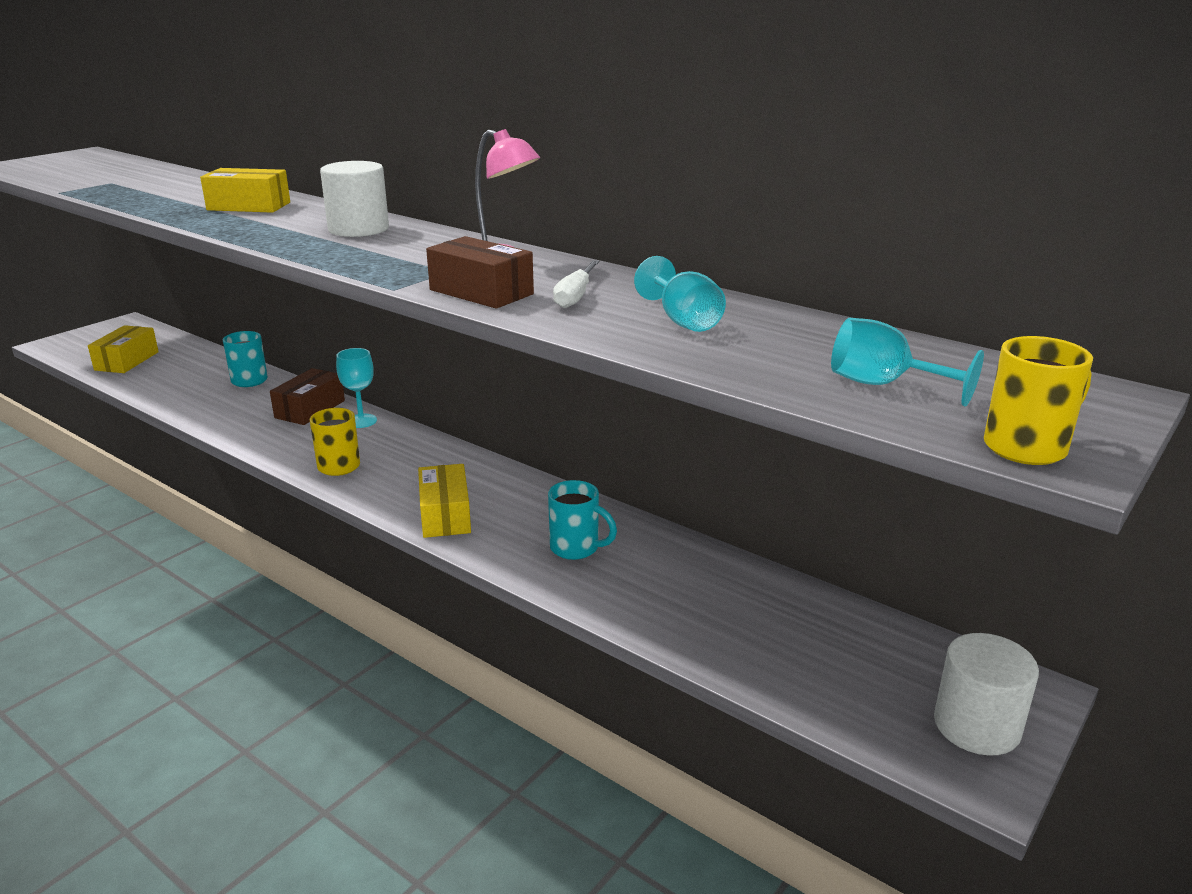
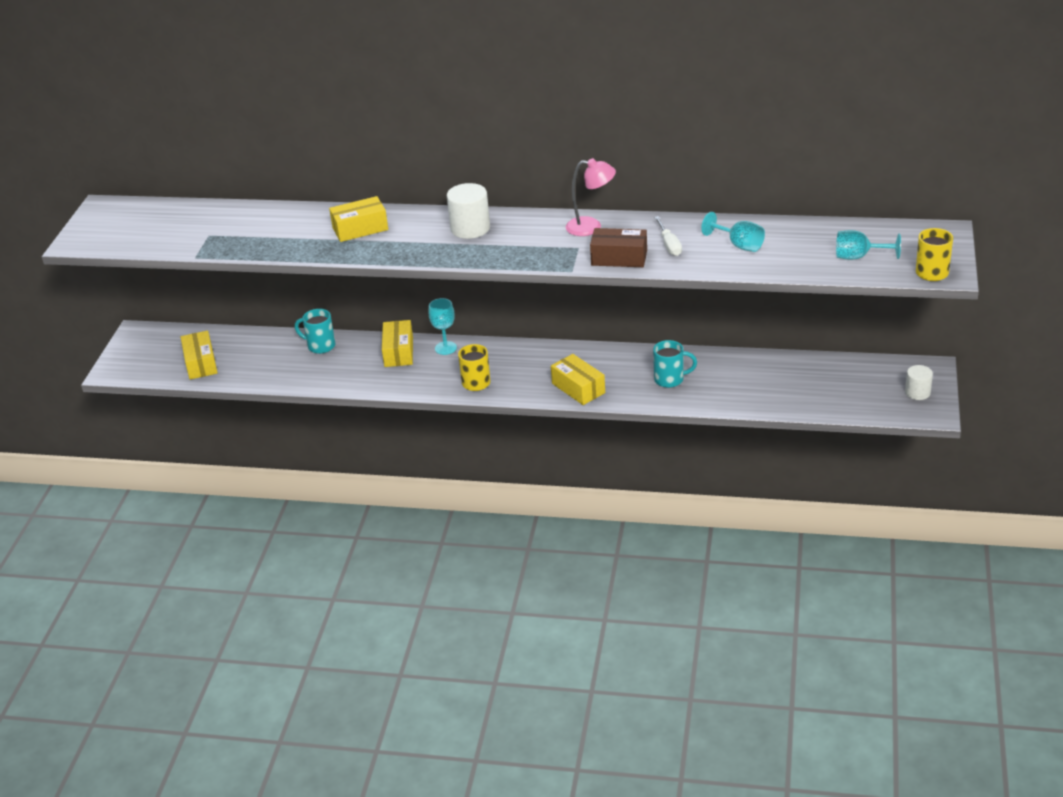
camera: 25 degrees left, 10 degrees up
brown box [270,368,345,425] -> yellow box [382,320,413,367]
white cylinder [934,633,1039,756] -> white cylinder [905,365,933,400], size x0.63

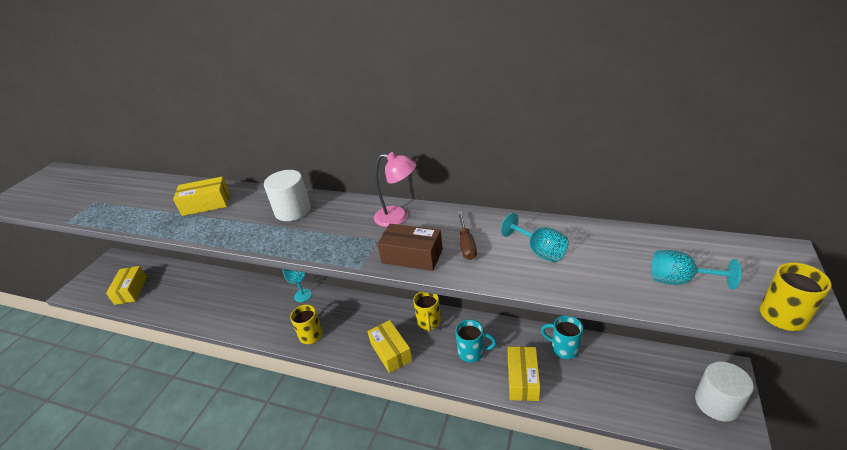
camera: 10 degrees right, 0 degrees up
turquoise mug [295,309,336,354] -> turquoise mug moved to [541,316,583,359]
yellow box [382,320,413,367] -> yellow box moved to [508,347,540,401]
white screwdriver [654,216,682,256] -> brown screwdriver [458,211,477,260]
white cylinder [905,365,933,400] -> white cylinder [695,362,754,422], size x1.59
none -> yellow mug [413,292,441,332]

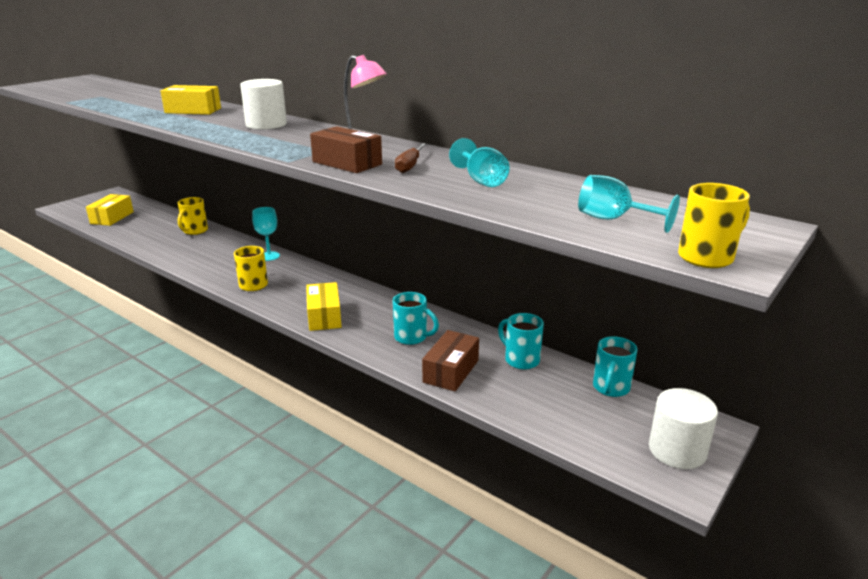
camera: 15 degrees right, 10 degrees down
yellow mug [413,292,441,332] -> yellow mug moved to [178,197,208,235]
yellow box [508,347,540,401] -> brown box [422,330,479,392]
none -> turquoise mug [593,336,637,397]

